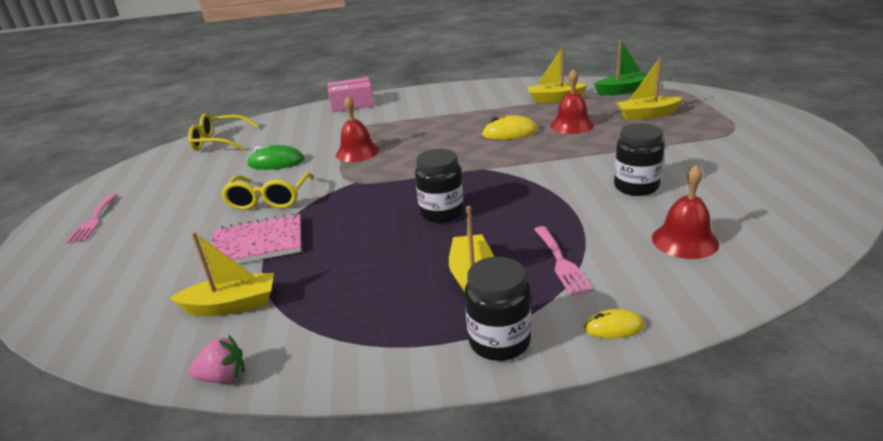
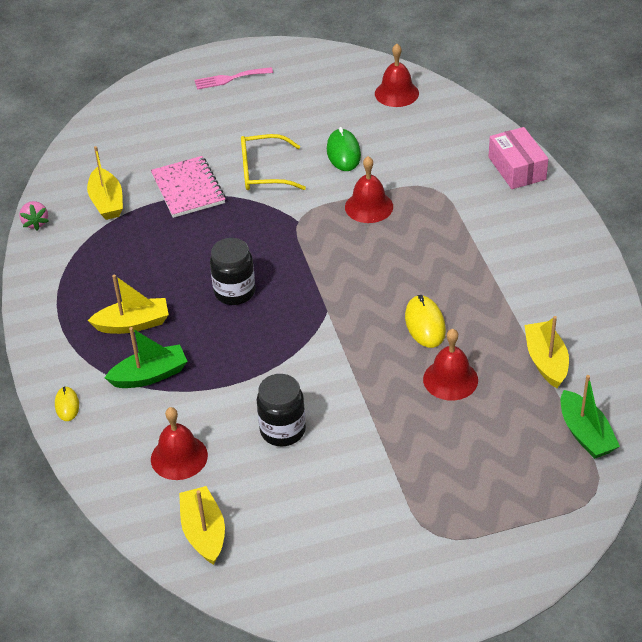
camera: 80 degrees right, 15 degrees up
yellow glasses [188,113,259,151] -> red bell [375,44,419,107]
black jar [465,257,531,361] -> none
pink fork [534,226,593,295] -> green boat [105,327,188,388]
yellow boat [617,57,683,120] -> yellow boat moved to [179,486,225,565]

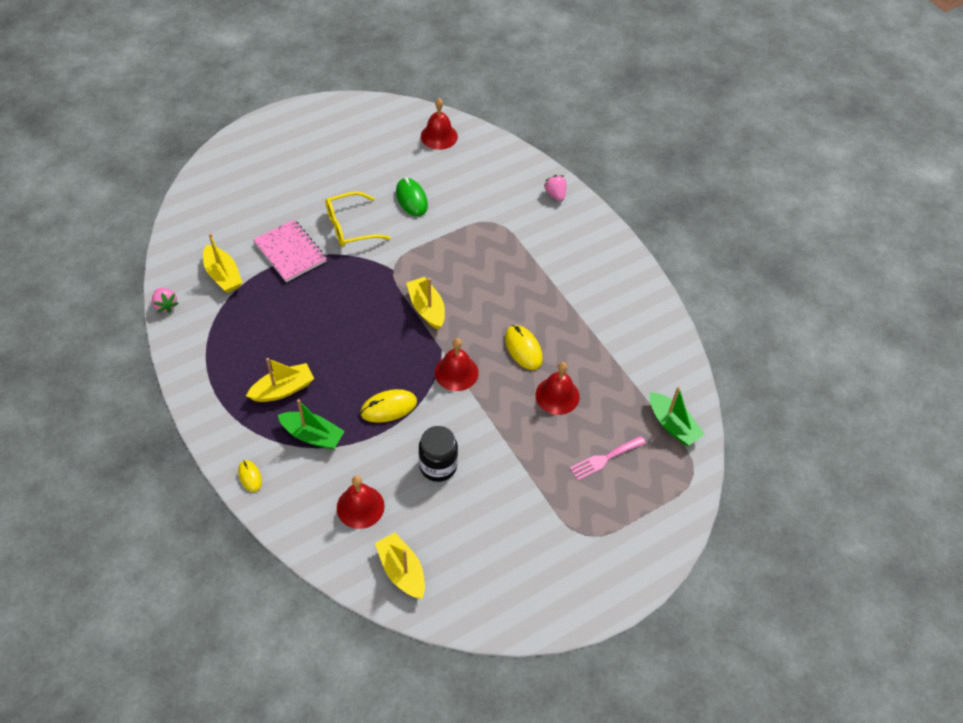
camera: 20 degrees left, 10 degrees up
green boat [105,327,188,388] -> green boat turned 60 degrees clockwise [278,399,345,450]
pink fork [195,67,273,90] -> pink fork moved to [570,436,646,480]
black jar [210,238,255,305] -> none
red bell [345,156,393,223] -> red bell moved to [435,338,478,391]
pink box [489,127,548,189] -> pink strawberry [543,175,567,201]
yellow boat [525,316,569,388] -> yellow boat moved to [406,277,445,330]
none -> yellow mouse [360,389,417,423]

